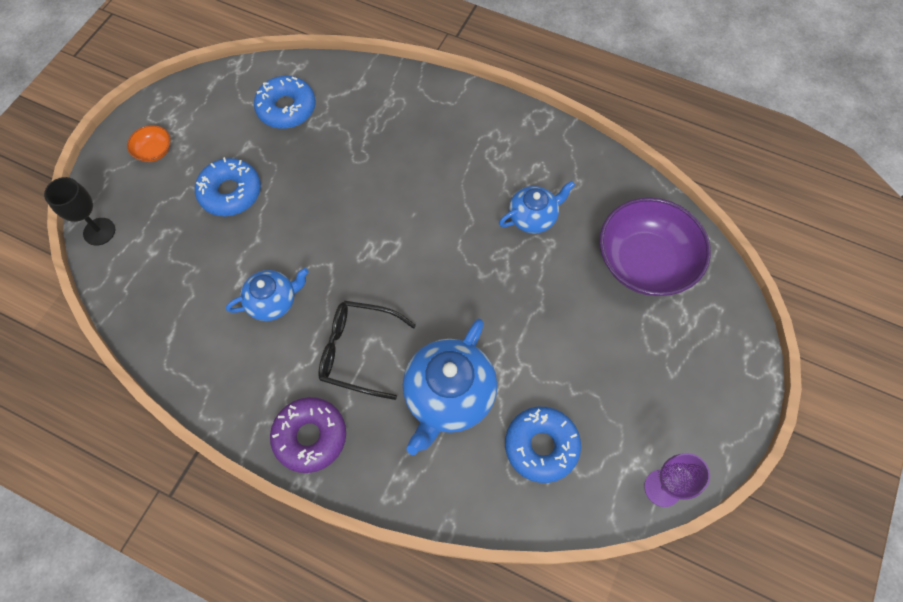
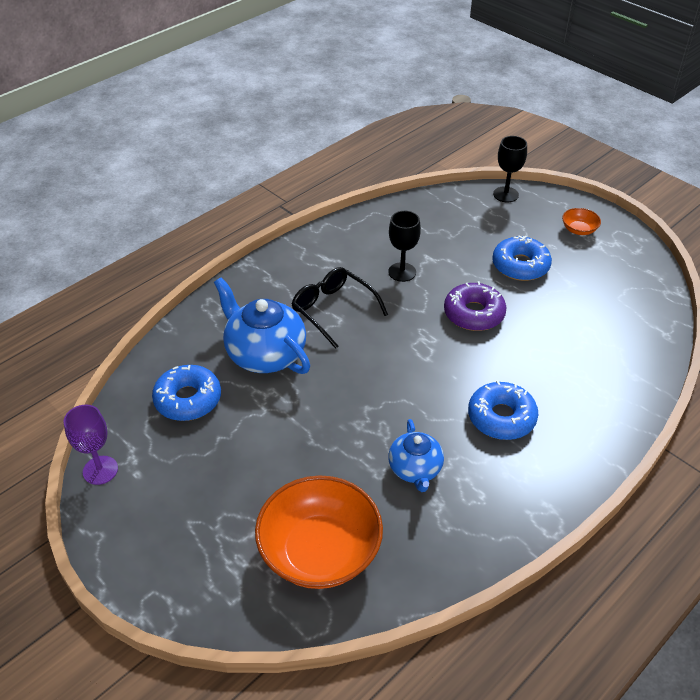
camera: 110 degrees right, 20 degrees down
blue teapot [226,268,309,321] -> black goblet [388,211,421,282]
blue donut [254,76,316,129] -> blue donut moved to [468,380,538,440]
purple donut [270,397,346,473] -> purple donut moved to [444,281,506,331]
black glasses [318,301,416,400] -> black glasses turned 75 degrees counterclockwise [292,267,388,349]
purple bowl [600,198,711,296] -> orange bowl [255,475,383,589]

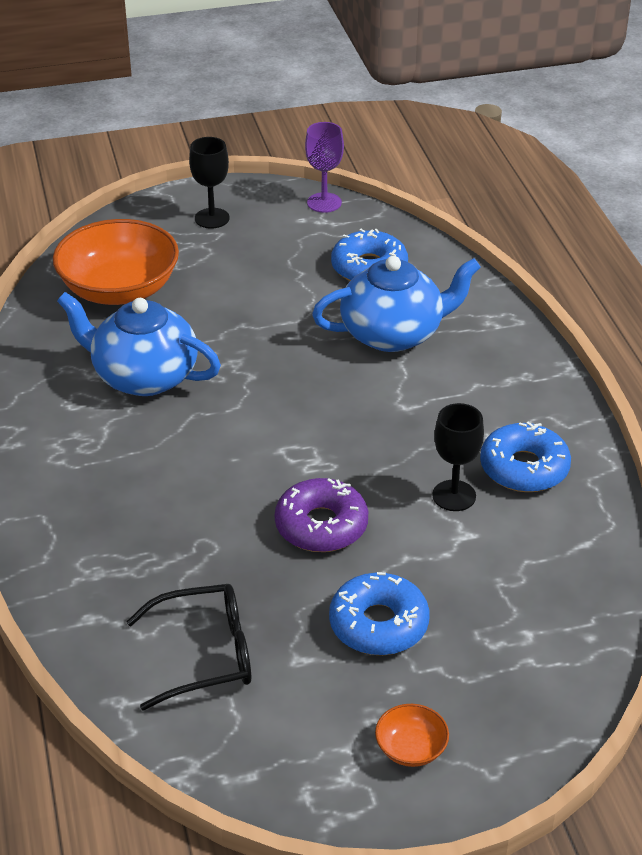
camera: 120 degrees right, 5 degrees down
black glasses [292,267,388,349] -> black glasses moved to [126,584,251,711]
blue teapot [388,419,444,492] -> blue teapot [57,292,221,396], size x1.66
blue donut [468,380,538,440] -> blue donut moved to [480,422,571,492]
black goblet [493,136,527,203] -> black goblet moved to [189,137,230,228]

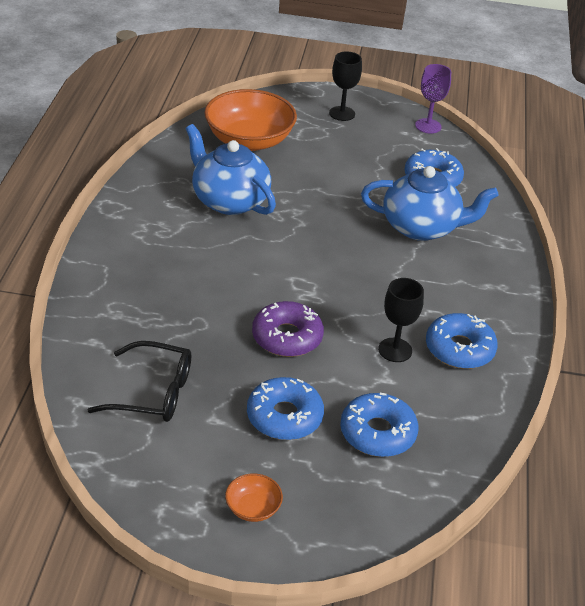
camera: 20 degrees right, 0 degrees up
none -> blue donut [340,393,419,457]

